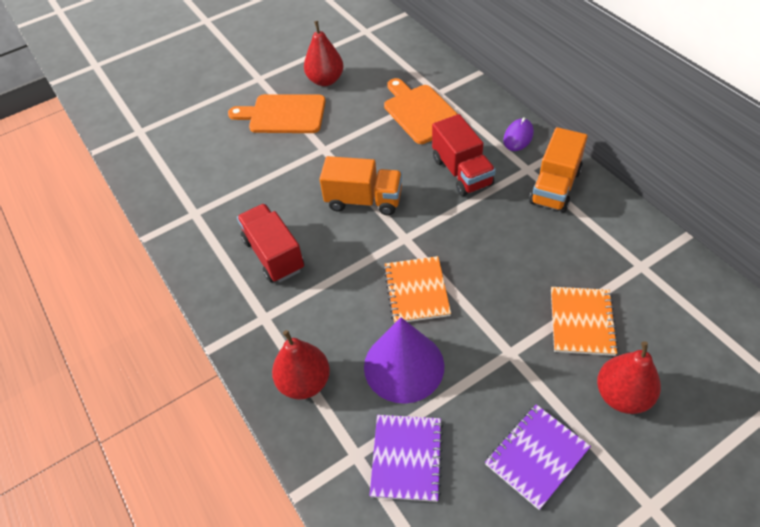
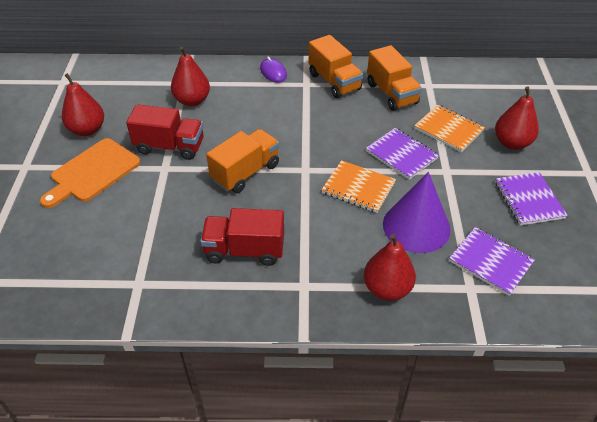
camera: 60 degrees left, 5 degrees down
orange cutting board [384,78,458,144] -> red pear [171,46,210,106]
red truck [432,114,496,196] -> red truck moved to [126,104,204,160]
none -> purple notebook [366,128,439,180]
none -> orange truck [367,45,422,111]

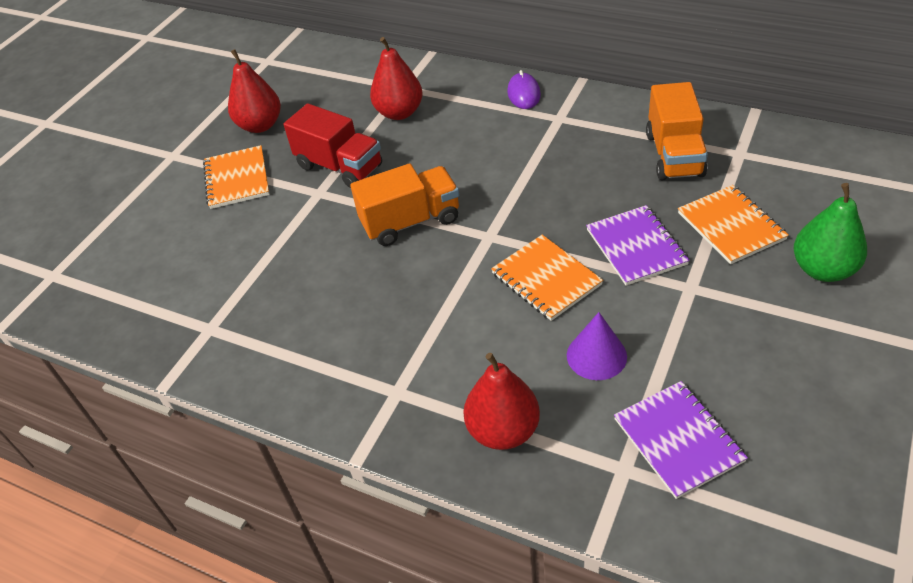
camera: 30 degrees right, 0 degrees up
orange cutting board [40,138,141,208] -> orange notebook [203,145,270,209]
red truck [200,208,284,266] -> none
orange truck [309,35,363,98] -> none
purple cone [383,172,451,253] -> purple cone [567,312,627,380], size x0.59
red pear [495,86,539,150] -> green pear [794,183,867,282]
purple notebook [495,172,568,226] -> none

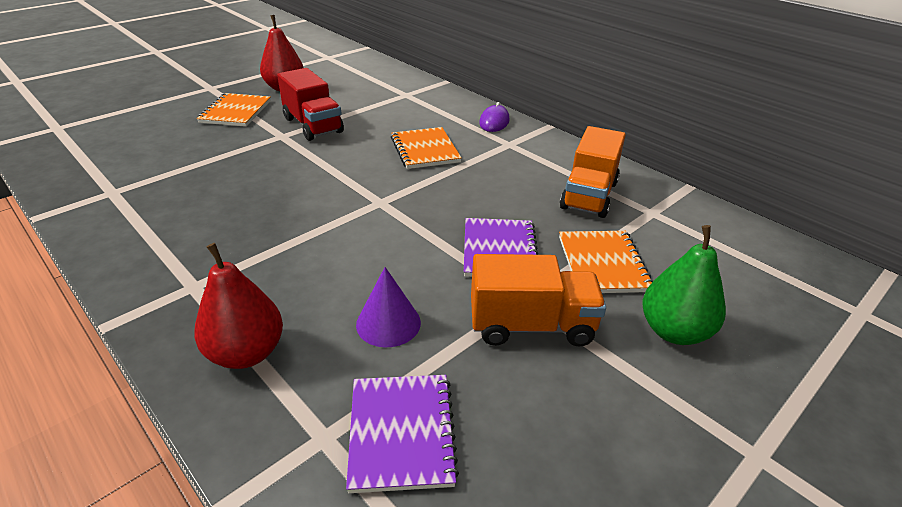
camera: 15 degrees right, 10 degrees down
orange truck [350,163,459,246] -> orange truck moved to [471,254,606,346]
red pear [370,37,423,120] -> none
orange notebook [491,235,603,321] -> orange notebook moved to [391,127,462,169]

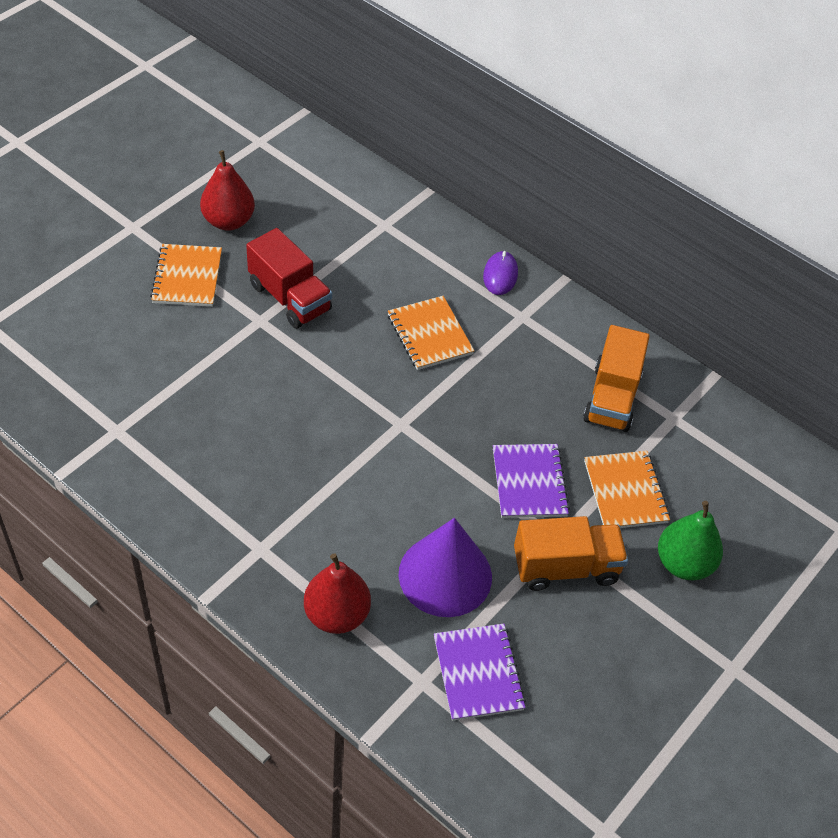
camera: 10 degrees left, 15 degrees up
purple cone [356,267,421,347] -> purple cone [399,518,492,617], size x1.70

